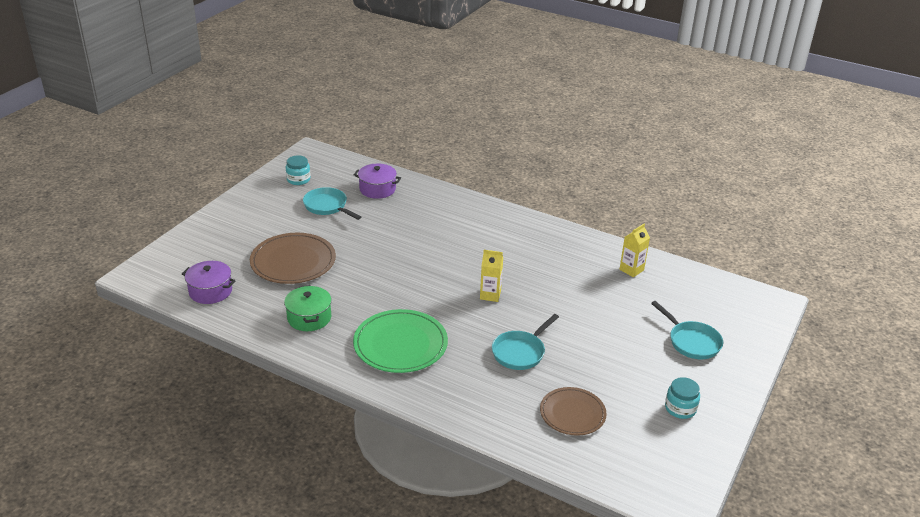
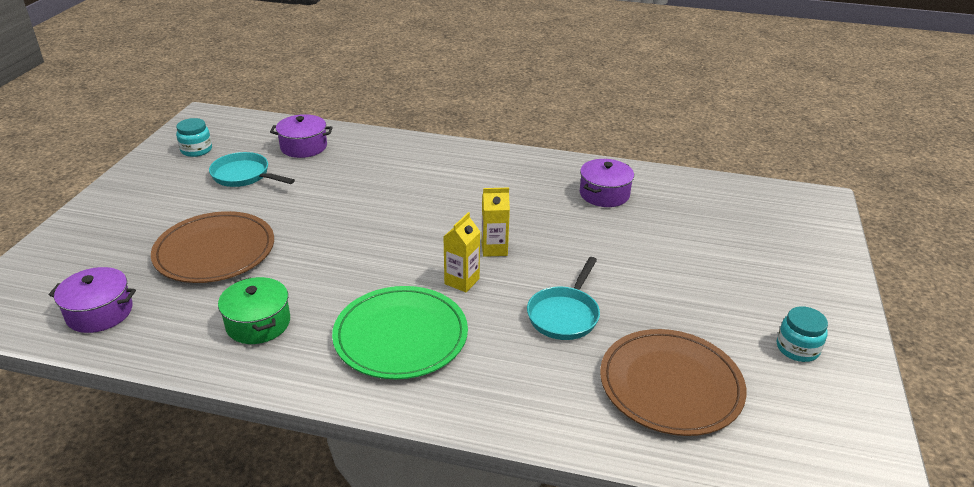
camera: 15 degrees left, 0 degrees up
brown plate [540,387,607,436] -> brown plate [600,329,747,436], size x1.54
yellow carton [619,224,650,277] -> yellow carton moved to [444,212,480,292]
turquoise pan [651,301,723,359] -> none
none -> purple pot [580,159,634,207]

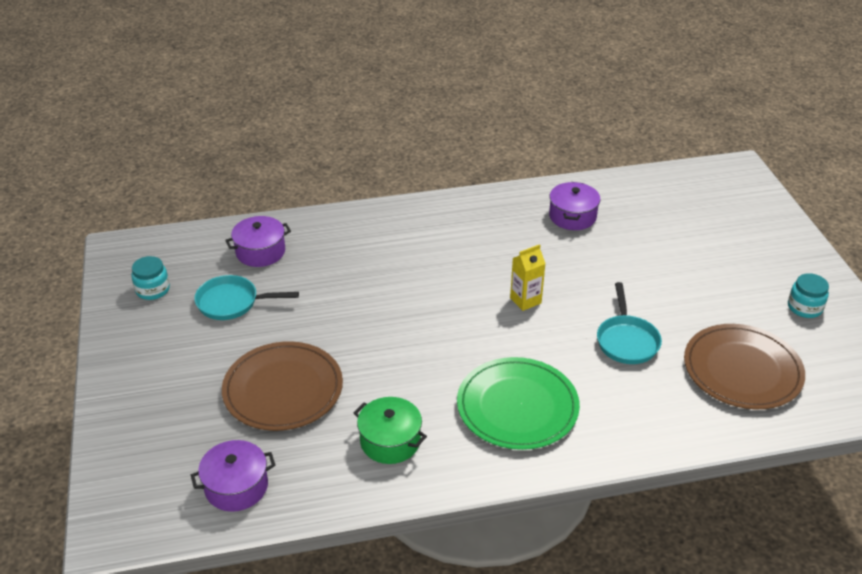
camera: 25 degrees left, 5 degrees up
yellow carton [444,212,480,292] -> none

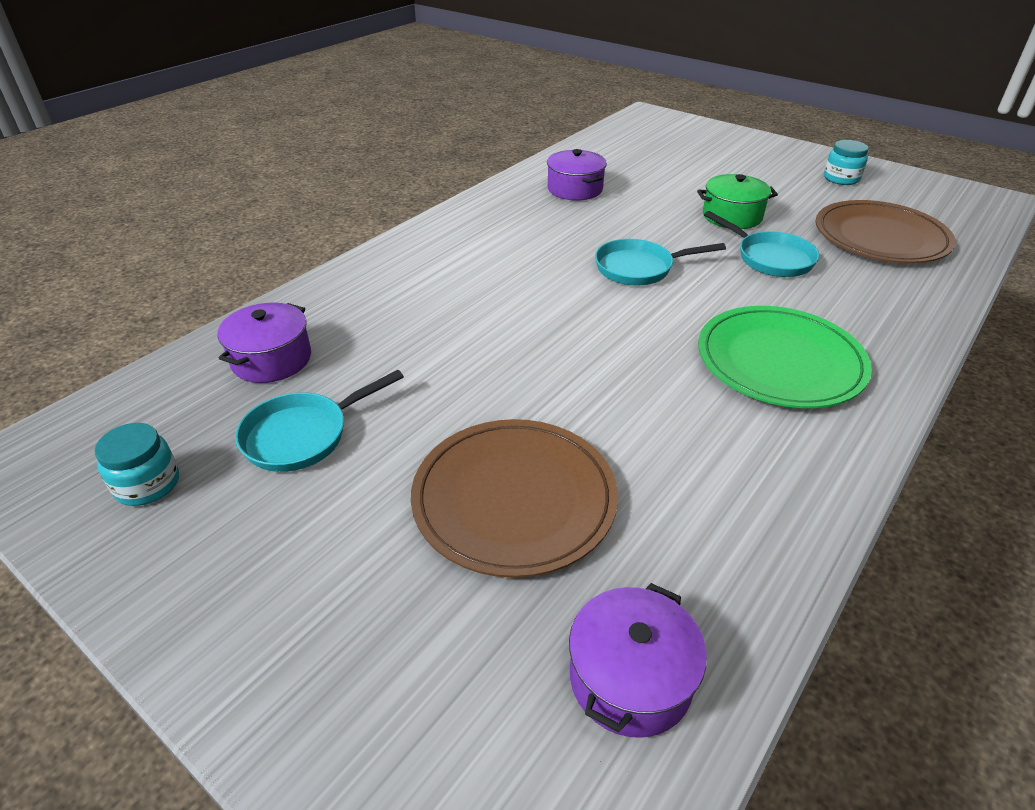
camera: 40 degrees left, 0 degrees up
green pot [354,397,427,464] -> green pot moved to [697,174,778,229]
yellow carton [510,244,546,311] -> turquoise pan [595,239,726,286]

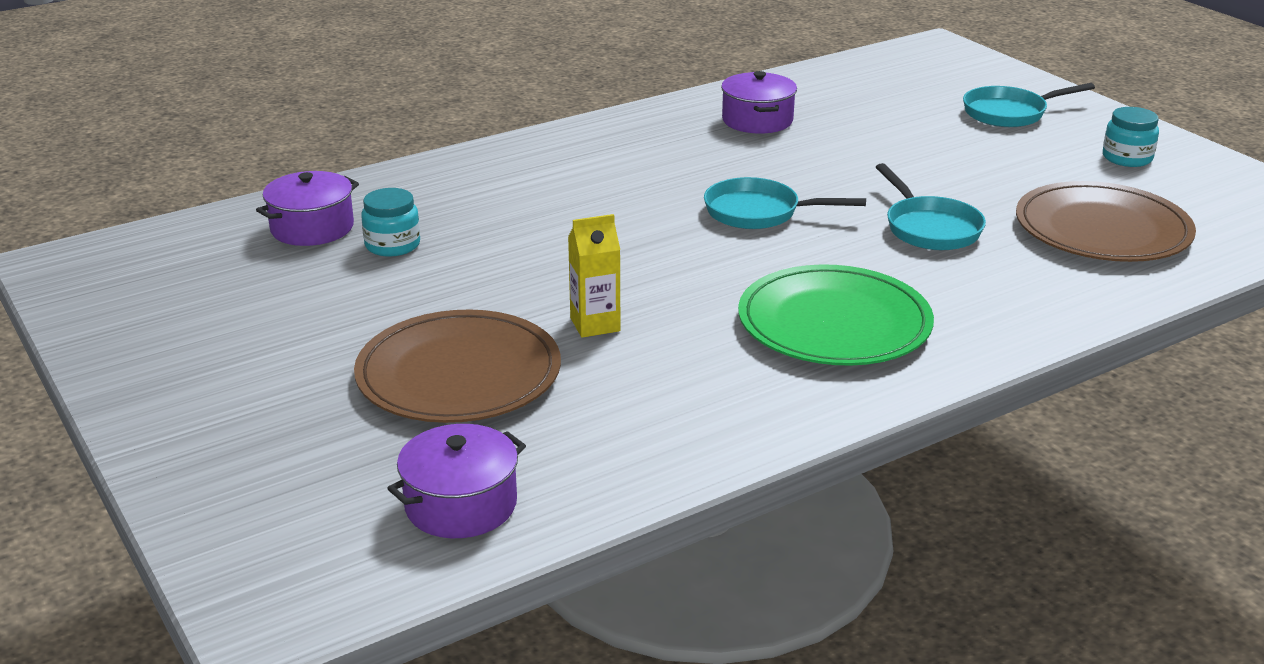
camera: 20 degrees right, 10 degrees down
turquoise jar [94,423,179,506] -> turquoise jar moved to [361,188,420,257]
turquoise pan [235,370,404,472] -> turquoise pan moved to [963,83,1095,127]
green pot [697,174,778,229] -> none
none -> yellow carton [568,214,620,338]

